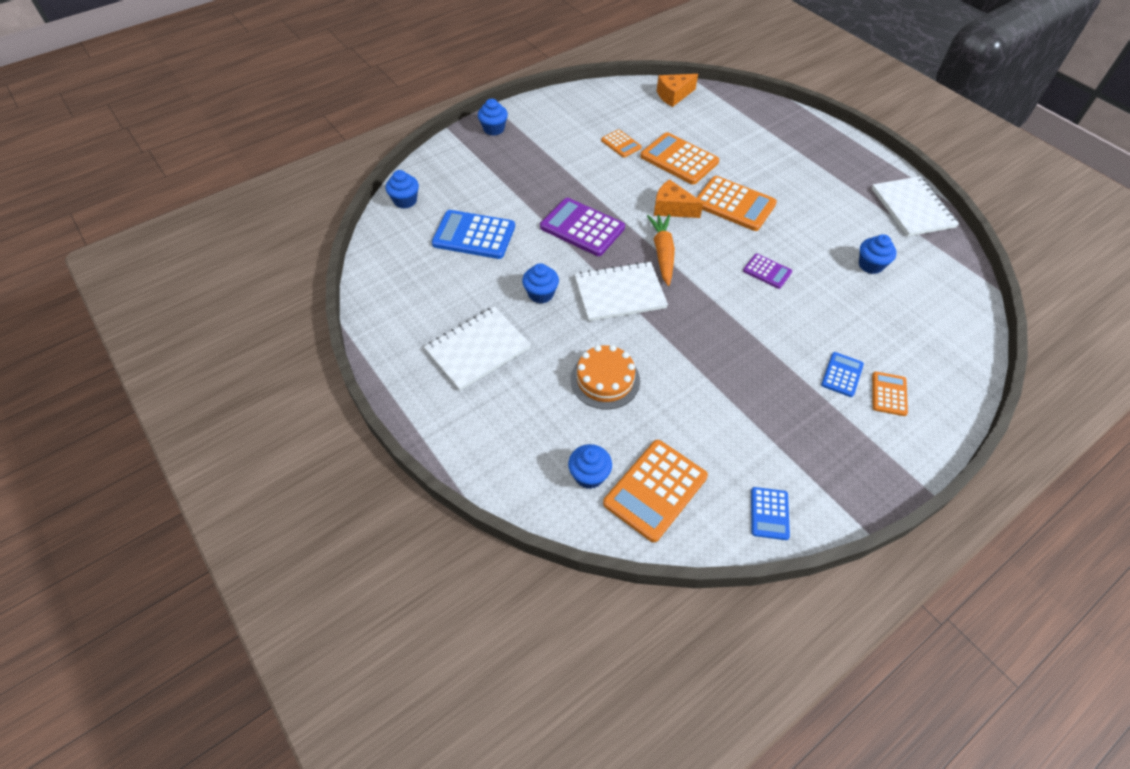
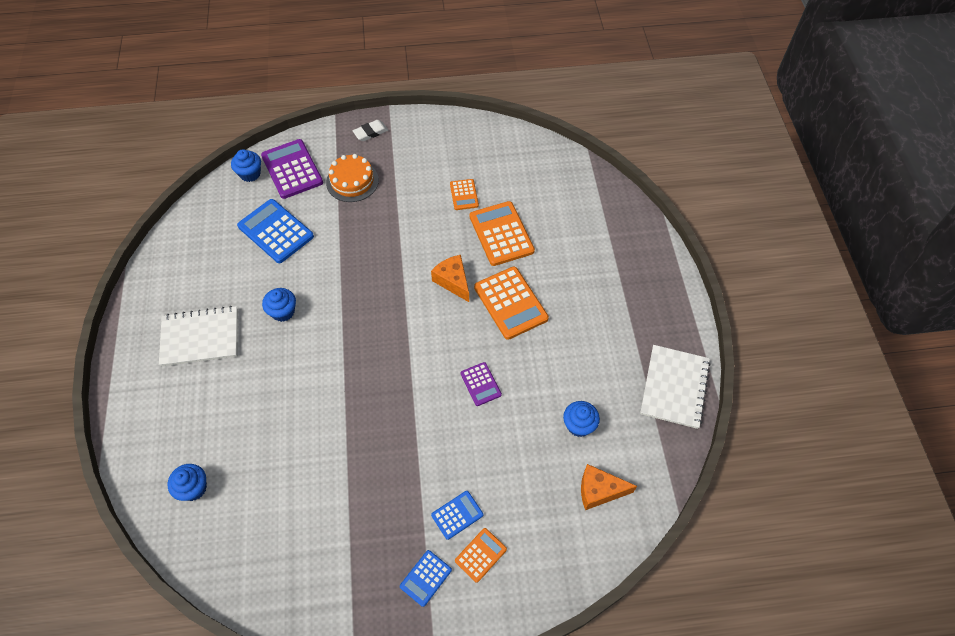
camera: 30 degrees right, 5 degrees up
blue cupcake [478,99,508,136] -> white eraser [353,120,388,141]
purple calculator [540,198,625,256] -> purple calculator moved to [261,139,323,199]
orange cake [571,345,640,409] -> orange cake moved to [326,154,379,202]
white notebook [574,261,668,321] -> none
orange calculator [603,440,708,542] -> none
orange carrot [647,214,675,286] -> none
orange cheese [657,74,698,107] -> orange cheese moved to [581,464,637,510]
blue calculator [751,487,790,540] -> blue calculator moved to [400,550,452,607]

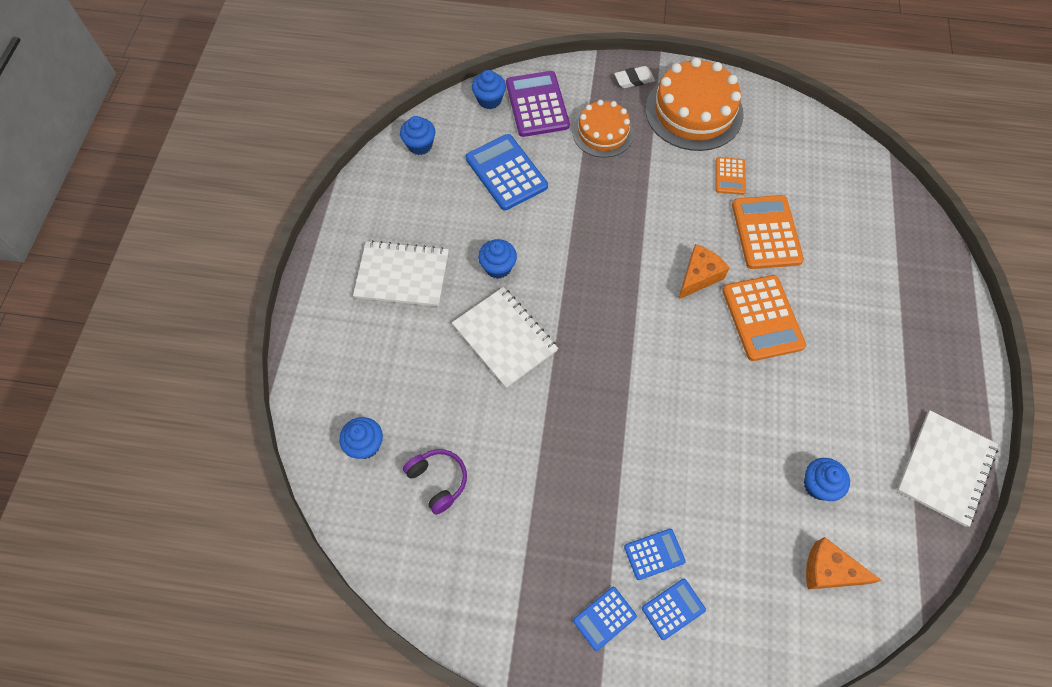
camera: 15 degrees right, 5 degrees up
orange cheese [431,255,469,302] -> orange cheese turned 60 degrees clockwise [678,244,729,300]
orange calculator [455,528,507,583] -> blue calculator [642,579,706,640]
purple calculator [461,362,502,406] -> none
none -> blue cupcake [400,116,435,155]
none -> purple headphones [403,449,467,515]
none -> white notebook [452,287,558,388]
none -> orange cake [645,58,744,151]

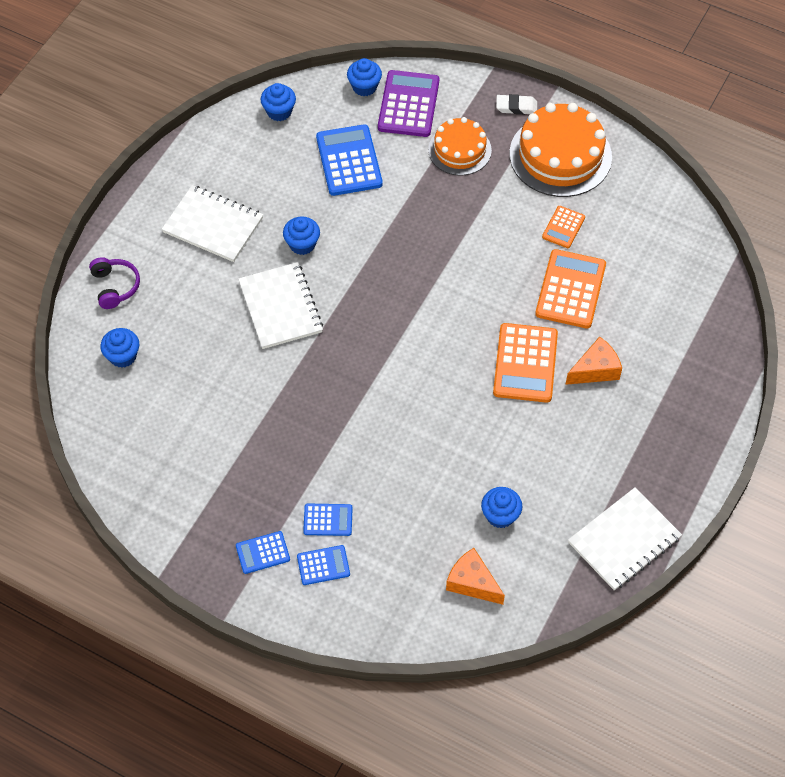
camera: 20 degrees right, 5 degrees down
purple headphones [403,449,467,515] -> purple headphones moved to [89,257,140,309]
orange cheese [678,244,729,300] -> orange cheese moved to [565,336,622,385]

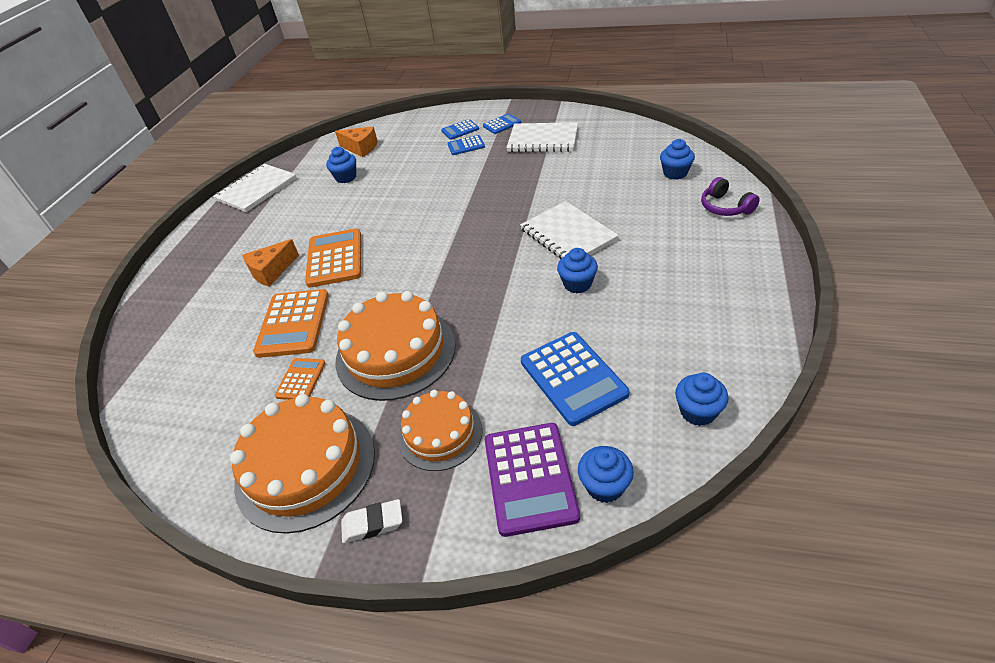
camera: 170 degrees right, 15 degrees down
white notebook [162,185,263,262] -> white notebook moved to [506,122,578,152]
none -> orange cake [336,291,455,401]

